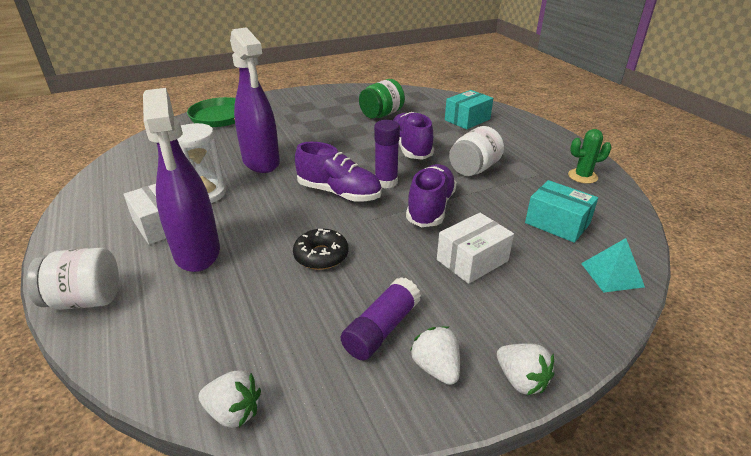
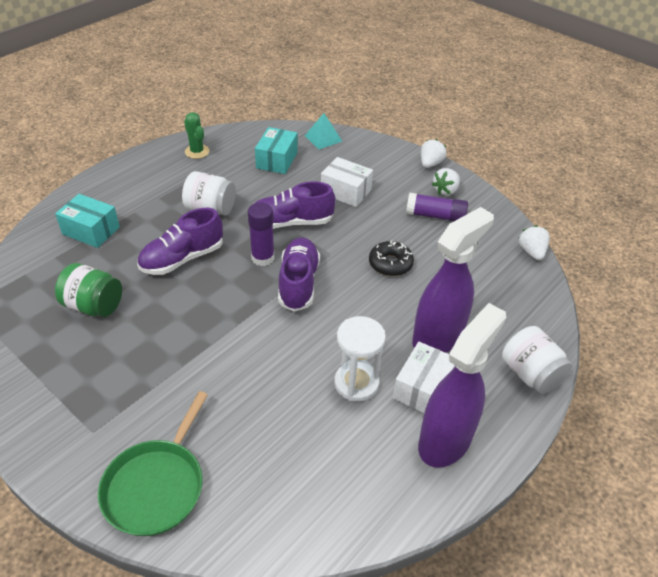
camera: 115 degrees left, 10 degrees up
purple spray bottle [230,27,280,173] -> purple spray bottle moved to [418,303,506,468]

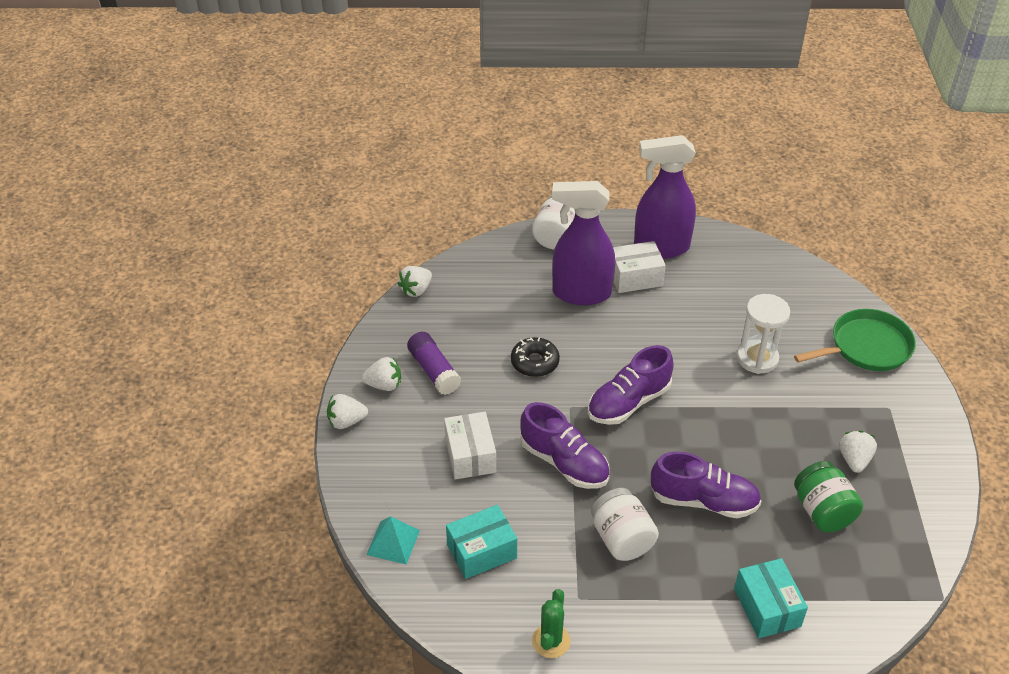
camera: 130 degrees left, 0 degrees up
purple glue stick [248,203,274,266] -> none
white hourglass [334,316,386,402] -> white hourglass moved to [737,294,790,374]
none -> white strawberry [839,431,877,473]

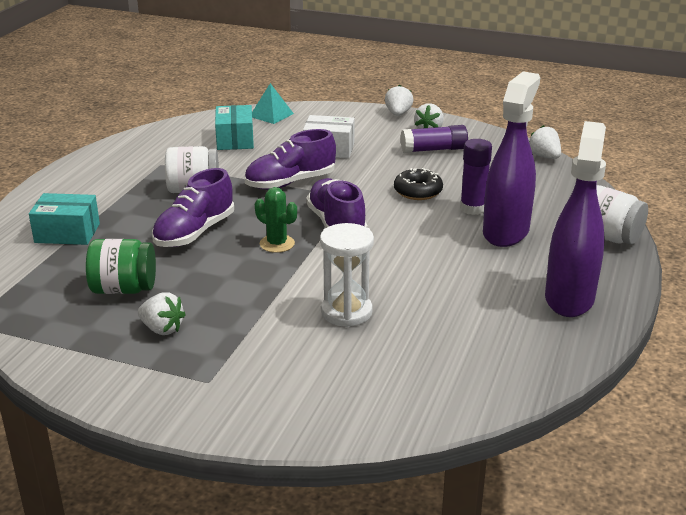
camera: 110 degrees right, 15 degrees down
green cactus [532,589,571,658] -> green cactus moved to [255,187,297,253]
white box [613,241,666,293] -> none
green pan [794,309,916,371] -> none
none -> purple glue stick [460,139,492,215]

